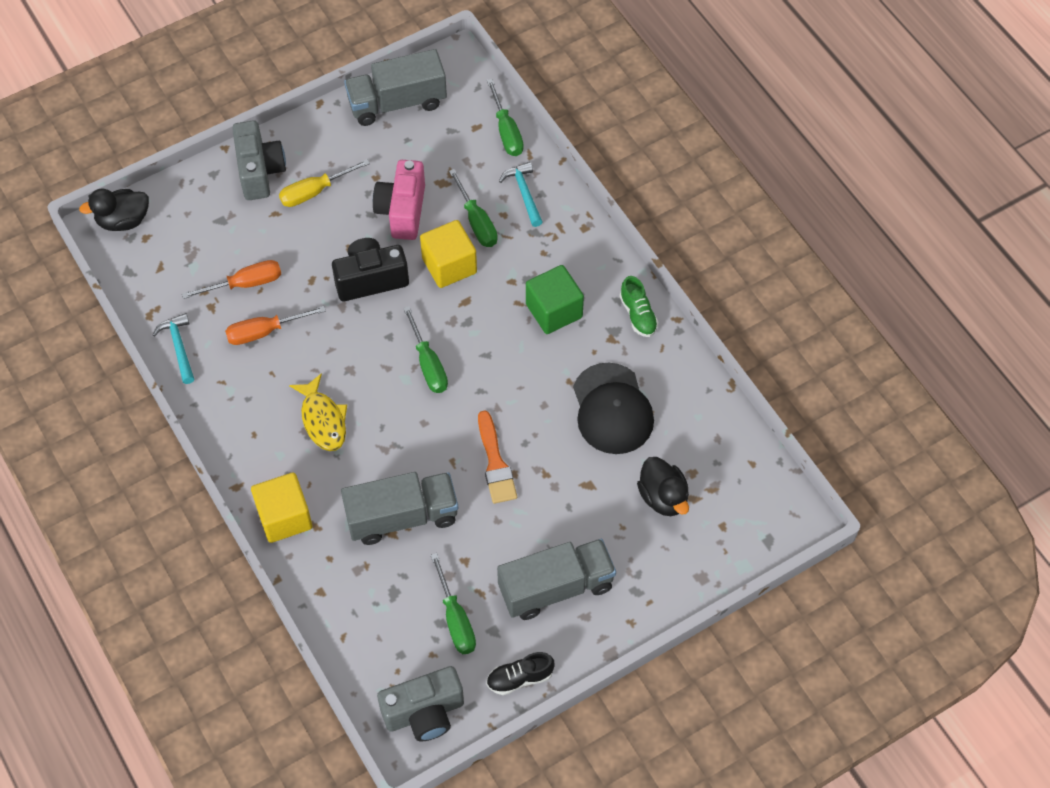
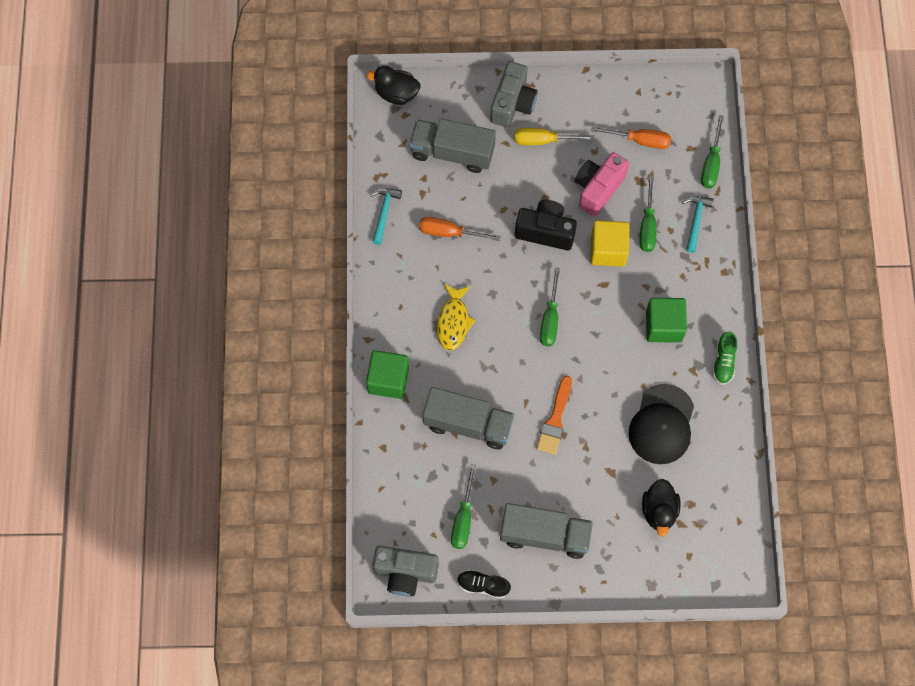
camera: 30 degrees right, 10 degrees up
orange screwdriver [182,260,281,299] -> orange screwdriver moved to [591,126,671,149]
yellow cube [251,472,312,543] -> green cube [366,350,409,399]
grey truck [344,49,447,126] -> grey truck moved to [409,118,496,173]

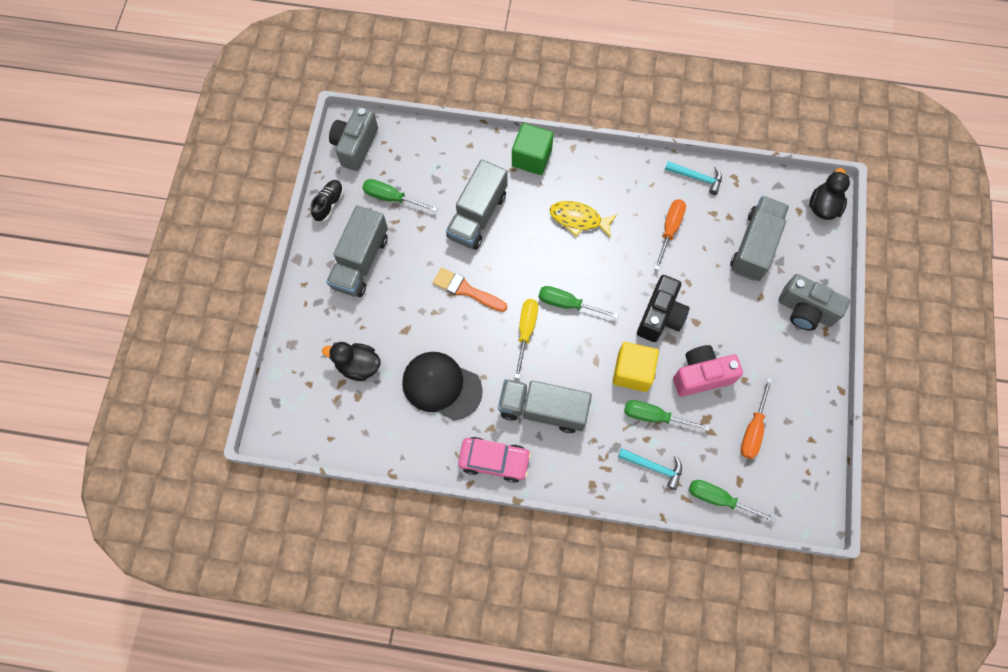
camera: 100 degrees right, 0 degrees up
yellow screwdriver [515,128,595,145] -> yellow screwdriver moved to [514,299,538,379]
pink camera [575,152,629,217] -> pink camera turned 60 degrees counterclockwise [673,345,743,397]
green cube [646,298,687,343] -> grey truck [498,379,592,433]
green shoe [712,332,737,385] -> pink car [458,437,531,483]

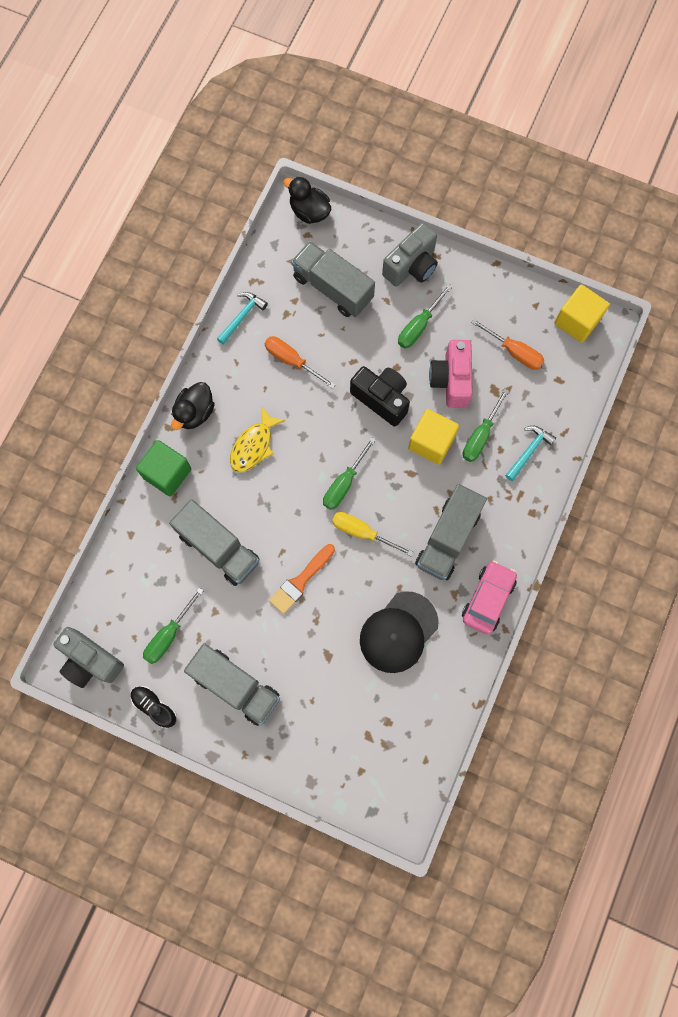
camera: 75 degrees left, 5 degrees up
black duck [322,342,381,381] -> black duck moved to [171,382,215,430]
green screwdriver [689,480,776,523] -> green screwdriver moved to [398,284,453,348]
none -> yellow cube [554,285,610,342]

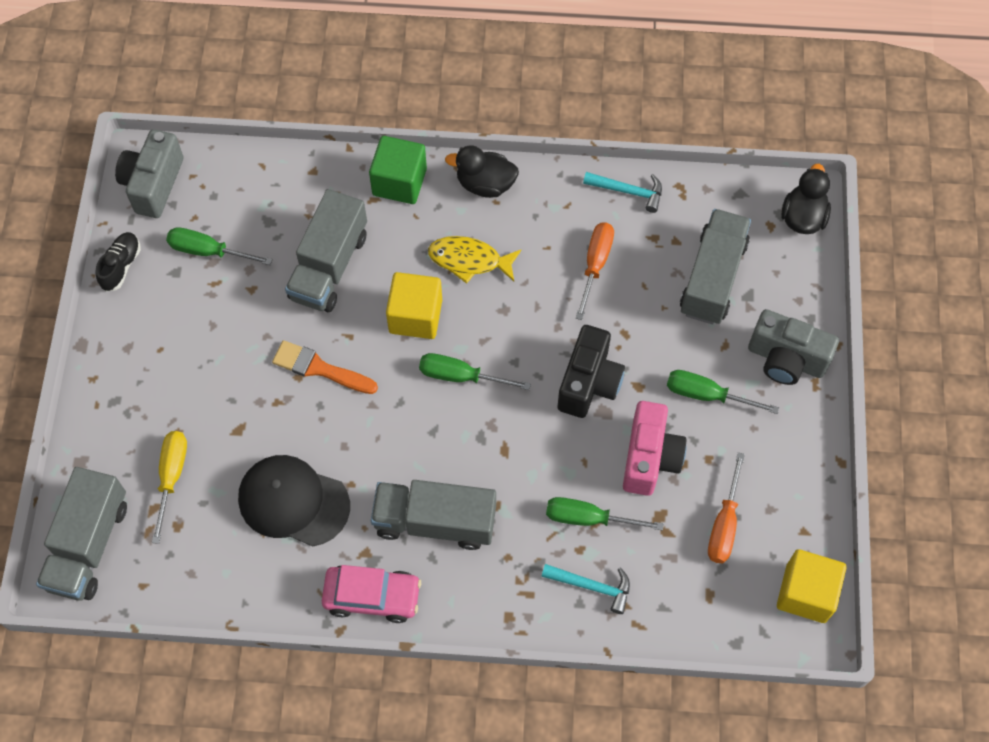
camera: 70 degrees right, 10 degrees down
grey truck [184,643,280,726] -> grey truck moved to [36,467,127,601]
yellow screwdriver [332,512,413,557] -> yellow screwdriver moved to [152,431,187,544]
yellow cube [408,409,459,465] -> yellow cube moved to [386,272,442,339]
pink camera [429,340,473,408] -> pink camera turned 120 degrees clockwise [623,401,686,496]

